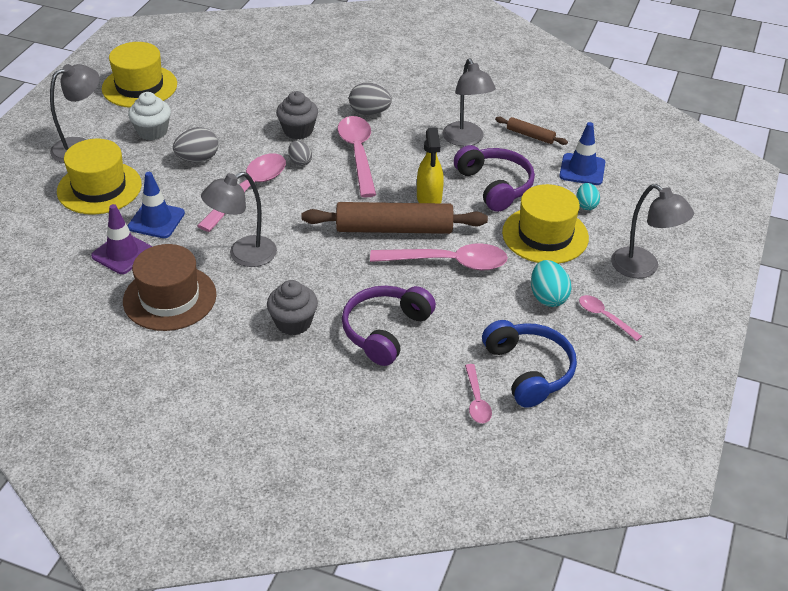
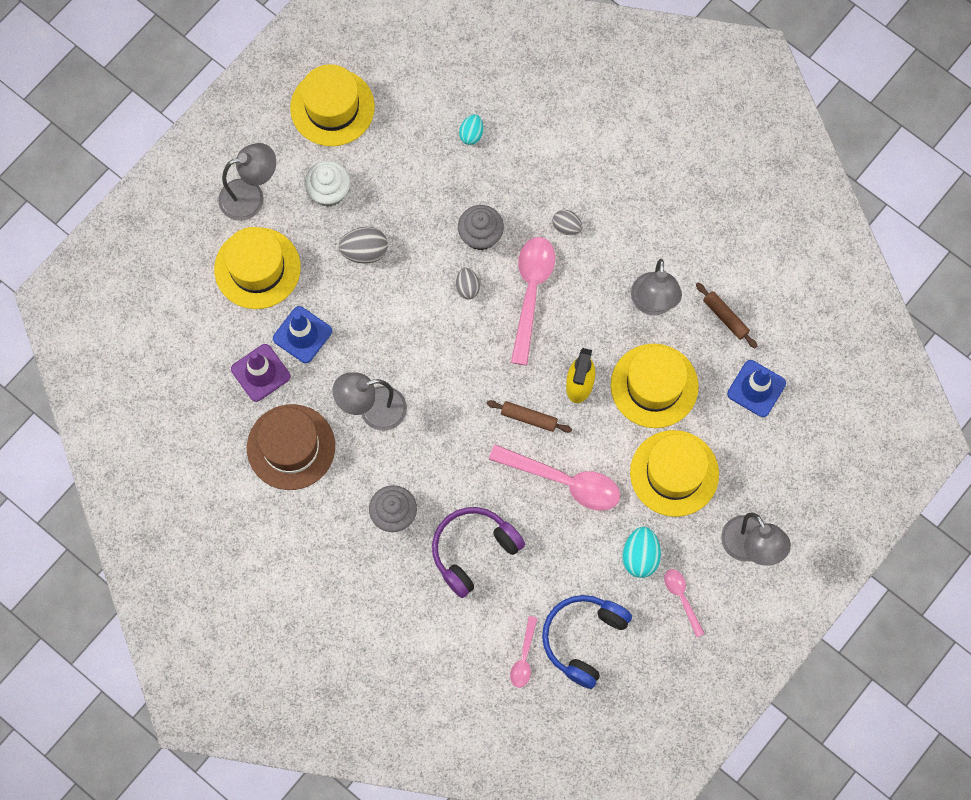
camera: 20 degrees right, 30 degrees up
pink spoon [197,153,286,232] -> none
brown rolling pin [301,202,488,234] -> brown rolling pin [487,400,572,433], size x0.47
grey egg [349,82,392,115] -> grey egg [552,210,582,235], size x0.65
purple headphones [454,145,535,212] -> yellow hat [611,344,699,428]
blue headphones [482,320,577,408] -> blue headphones turned 150 degrees counterclockwise [542,595,632,689]
turquoise egg [576,183,600,210] -> turquoise egg moved to [459,114,483,145]

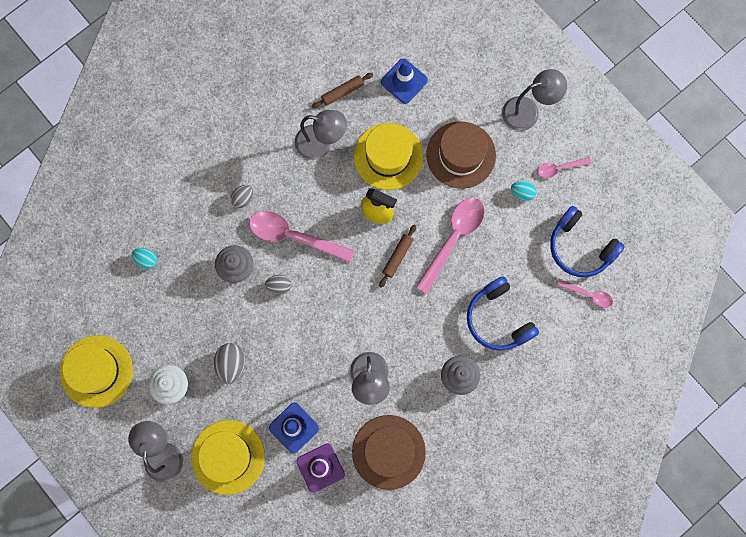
camera: 80 degrees left, 5 degrees up
purple headphones [432,507,525,598] -> blue headphones [467,276,539,351]
turquoise egg [622,527,661,578] -> turquoise egg [511,181,537,201], size x0.65
yellow hat [630,430,719,517] -> brown hat [426,121,496,189]

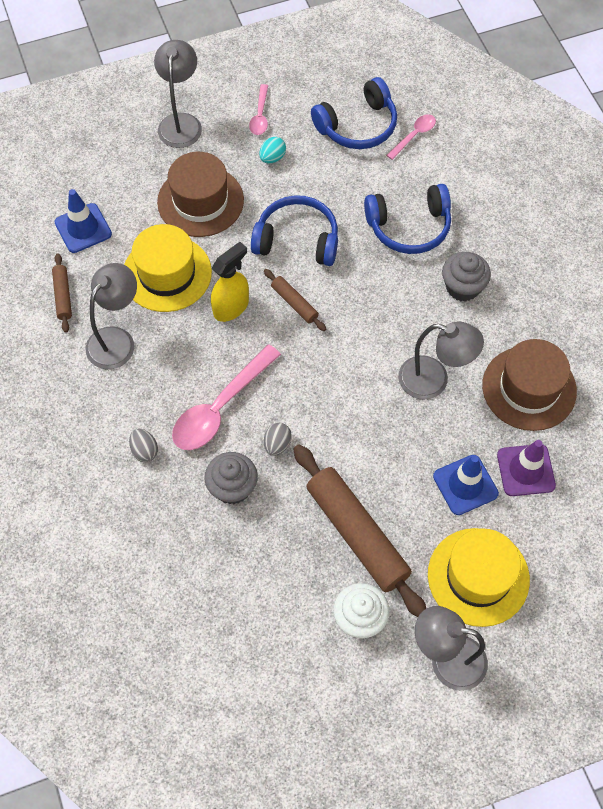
camera: 70 degrees left, 15 degrees down
yellow hat [60,335,133,408] -> none
turquoise egg [132,248,157,269] -> none
grey egg [214,343,245,384] -> brown rolling pin [293,444,426,617]
pink spoon [416,198,485,294] -> blue headphones [251,195,338,266]

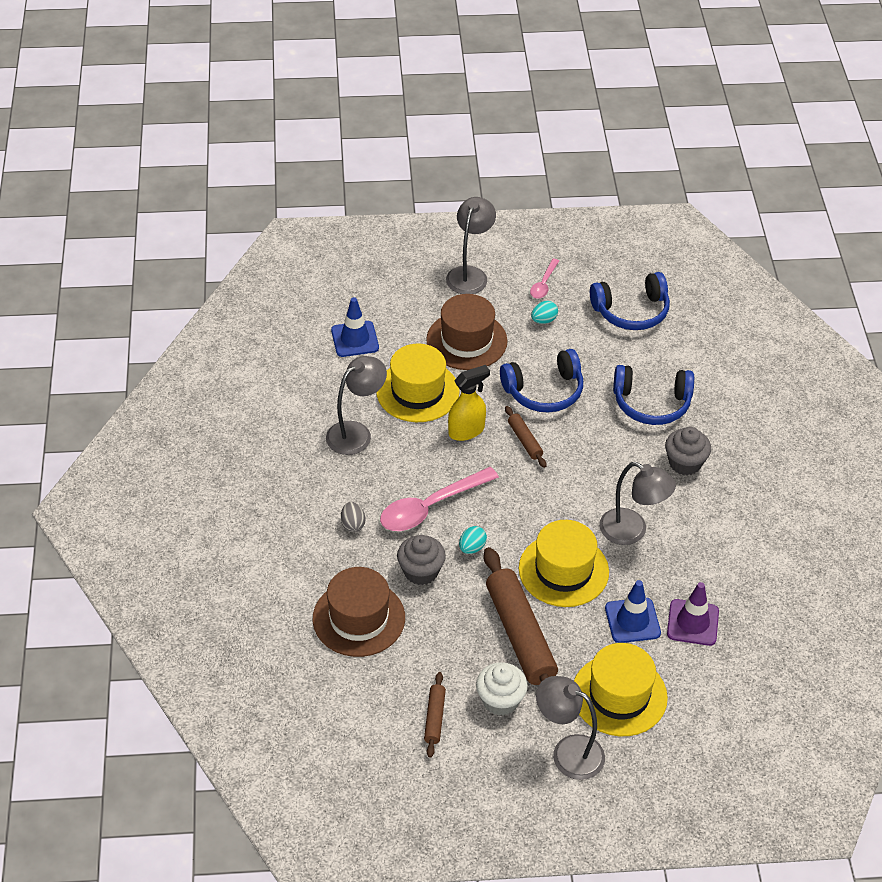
camera: 15 degrees right, 15 degrees down
brown rolling pin [52,253,72,333] -> brown rolling pin moved to [424,672,446,758]
blue headphones [251,195,338,266] -> blue headphones turned 135 degrees clockwise [500,349,583,412]
grey egg [264,423,292,456] -> turquoise egg [459,526,487,554]
pink spoon [386,114,436,160] -> none
brown hat [482,339,577,431] -> brown hat moved to [313,567,405,657]
none -> yellow hat [519,520,609,607]

